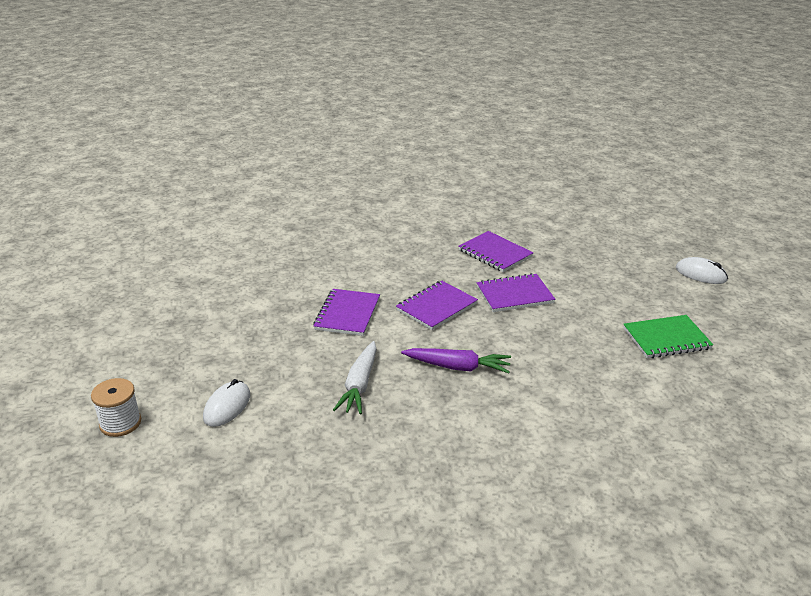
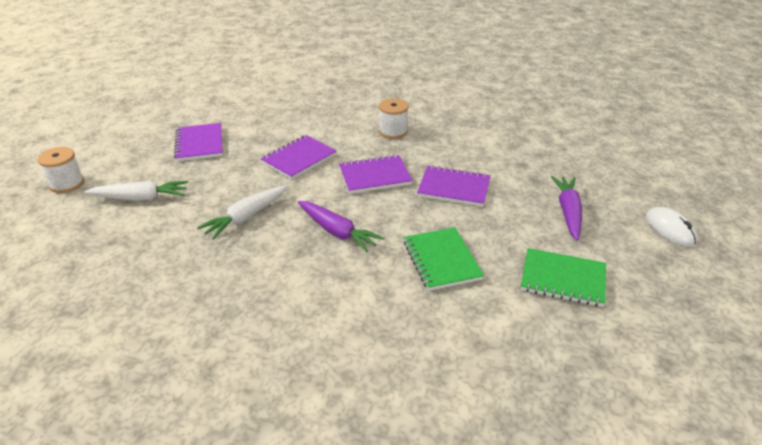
camera: 30 degrees right, 5 degrees up
white mouse [203,379,250,427] -> white carrot [84,181,188,201]
purple notebook [459,231,534,272] -> purple notebook moved to [174,123,223,161]
none -> white spool [379,98,409,139]
none -> green notebook [404,228,484,291]
none -> purple carrot [551,176,582,241]

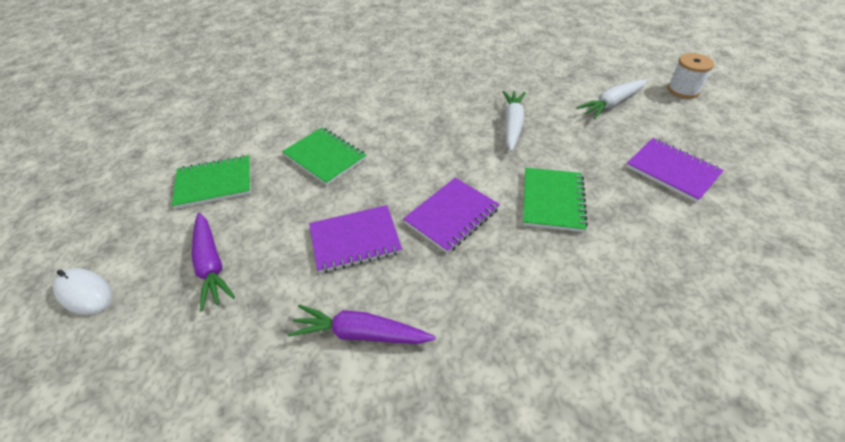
camera: 150 degrees right, 10 degrees up
purple notebook [261,135,337,180] -> green notebook [523,168,588,232]
purple carrot [298,201,384,253] -> purple carrot moved to [288,305,436,344]
white spool [379,98,409,139] -> none

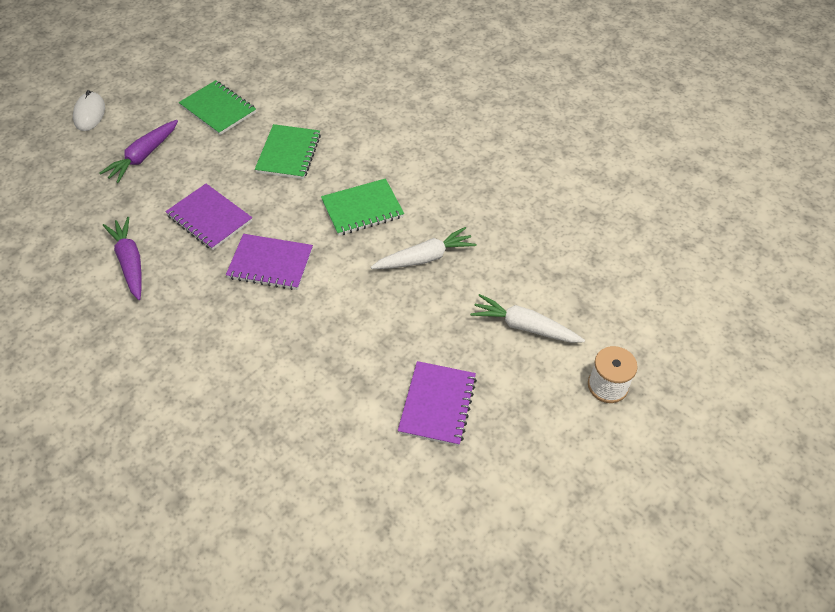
camera: 55 degrees right, 5 degrees up
green notebook [523,168,588,232] -> green notebook moved to [321,178,404,236]

